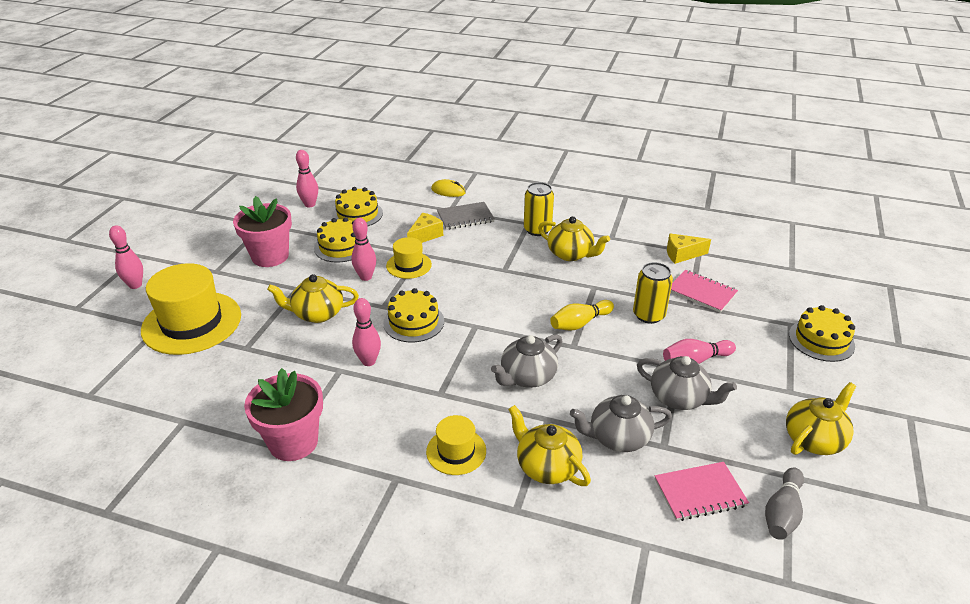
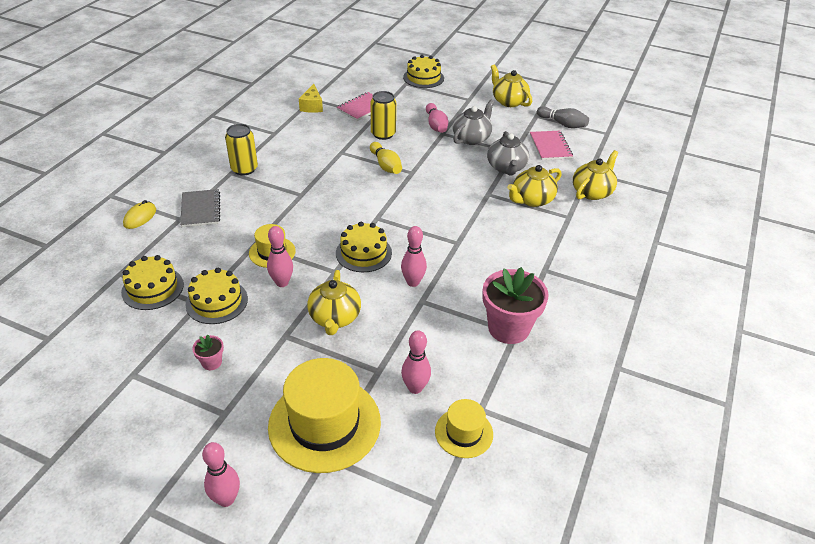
camera: 85 degrees left, 5 degrees up
pink flower pot [233,196,292,267] -> pink flower pot [192,334,224,370], size x0.45
pink bowling pin [296,150,318,207] -> pink bowling pin moved to [401,330,431,394]
yellow cheese [407,213,443,243] -> none
yellow hat [426,415,486,475] -> yellow hat moved to [435,399,493,458]
grey teapot [491,334,563,388] -> none
yellow teapot [538,216,610,261] -> yellow teapot moved to [573,150,618,200]

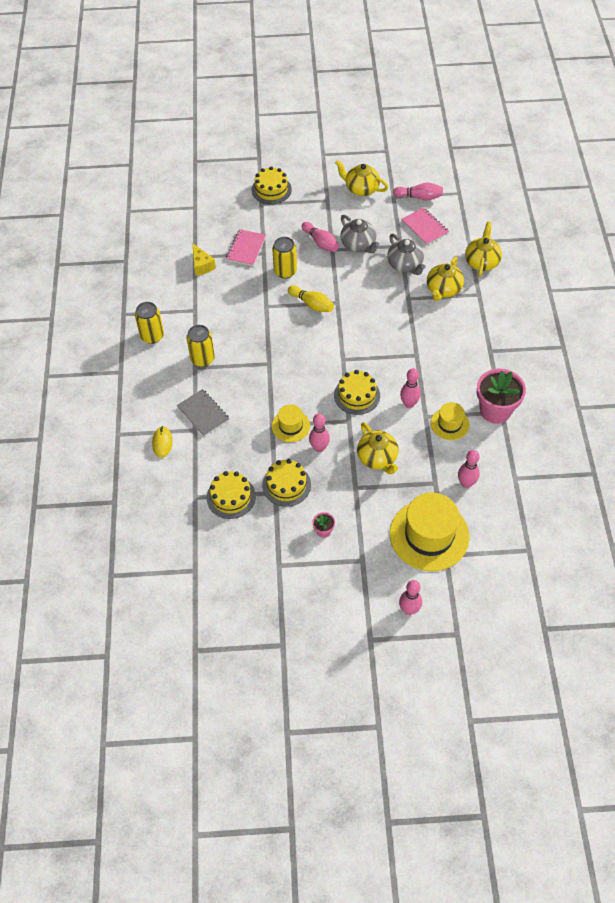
camera: 25 degrees left, 15 degrees up
yellow hat [435,399,493,458] -> yellow hat moved to [431,402,469,440]
grey teapot [453,100,494,145] -> grey teapot turned 135 degrees clockwise [340,215,379,254]
grey bowling pin [537,106,589,128] -> pink bowling pin [393,182,443,201]
none -> yellow can [135,302,164,344]

